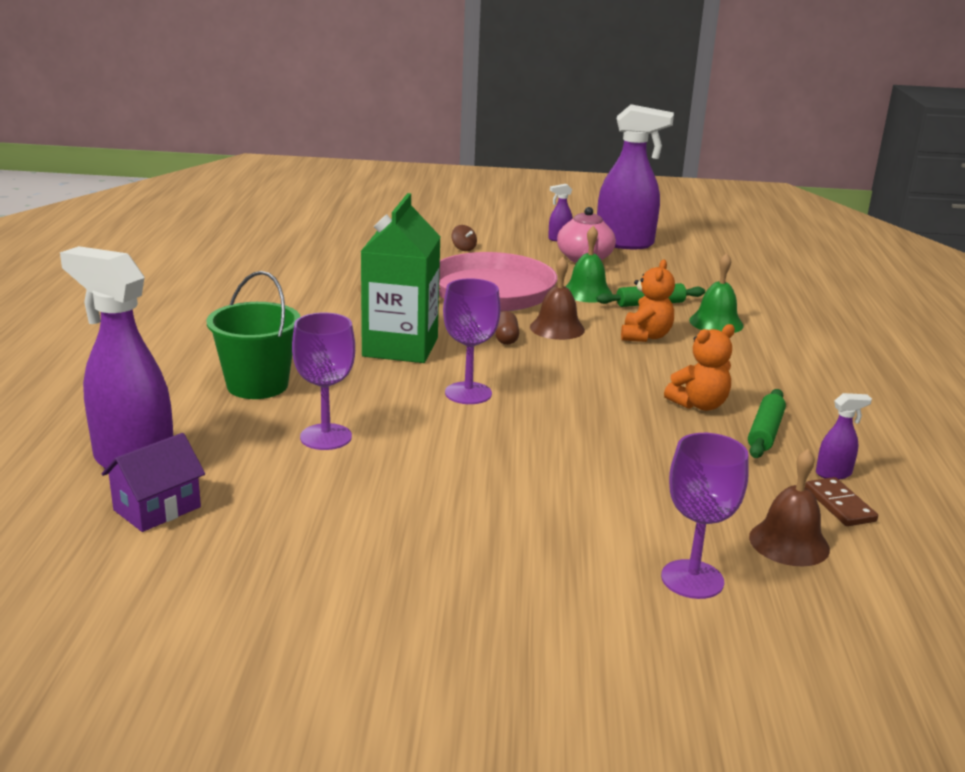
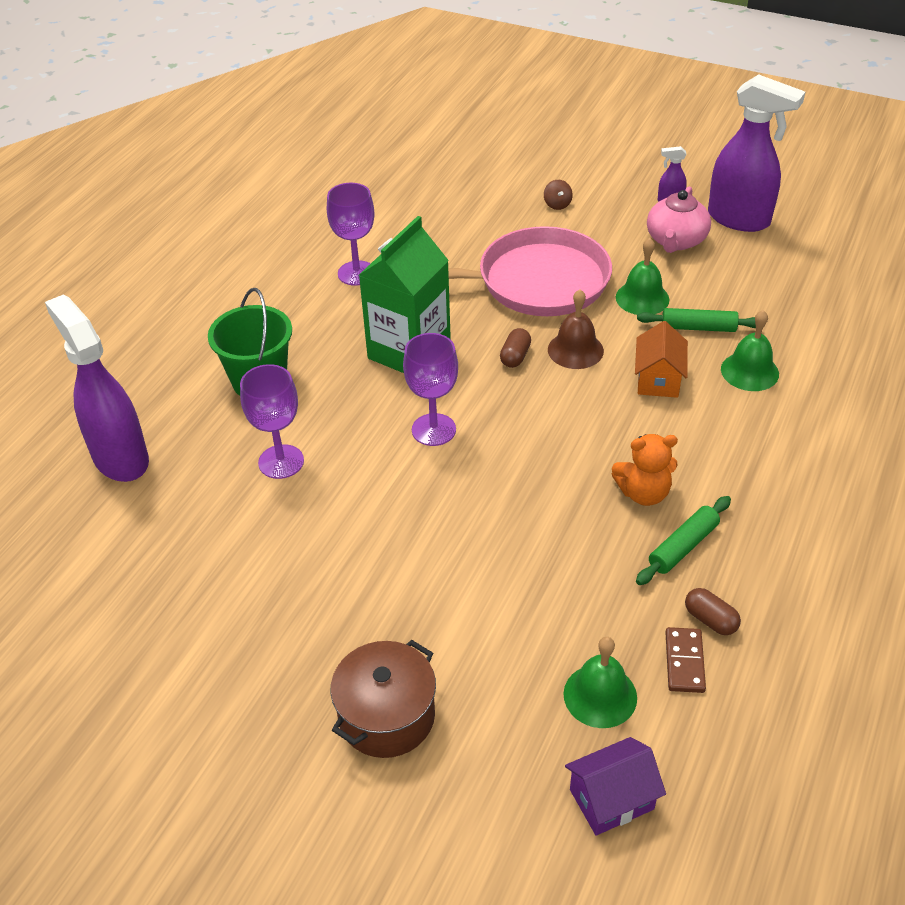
camera: 25 degrees right, 20 degrees up
purple house [101,433,205,532] -> purple house moved to [565,737,666,836]
orange teddy bear [621,260,675,342] -> orange house [635,321,688,398]
purple goblet [661,433,749,599] -> purple goblet moved to [327,183,374,286]
brown bell [749,449,830,567] -> green bell [563,637,637,728]
purple spray bottle [816,393,872,480] -> brown capsule [685,588,741,635]
none -> brown pot [331,640,436,758]

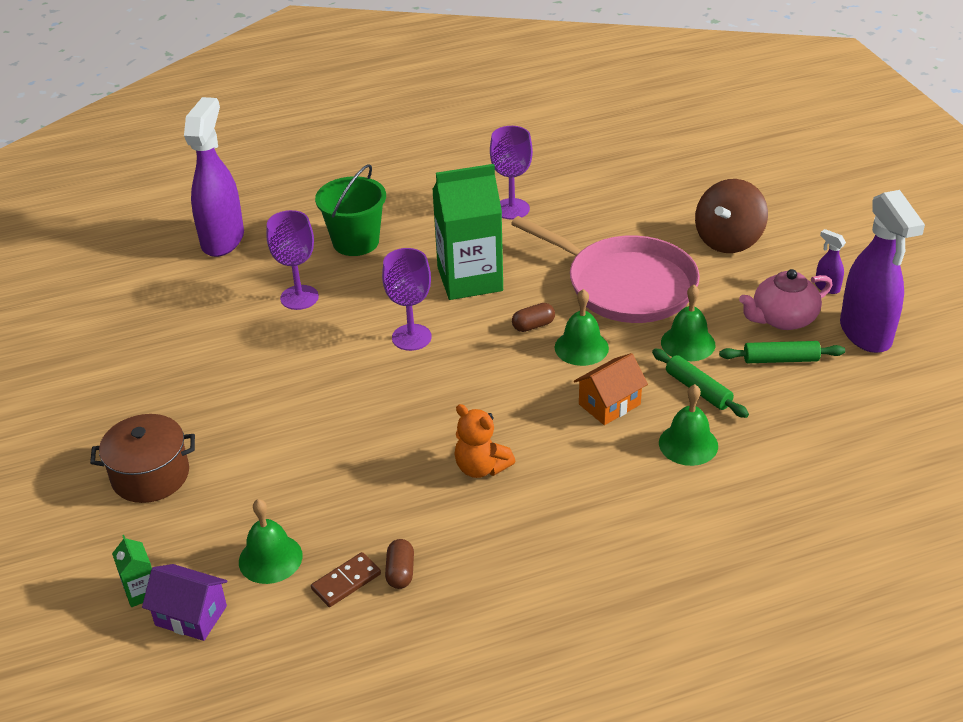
camera: 45 degrees right, 5 degrees down
brown spinning top [544,180,573,210] -> brown spinning top [695,179,768,253], size x2.46
brown bell [548,289,604,369] -> green bell [555,289,609,366]
green rolling pin [636,496,731,585] -> green rolling pin moved to [719,341,845,363]
none -> green carton [112,535,152,607]

